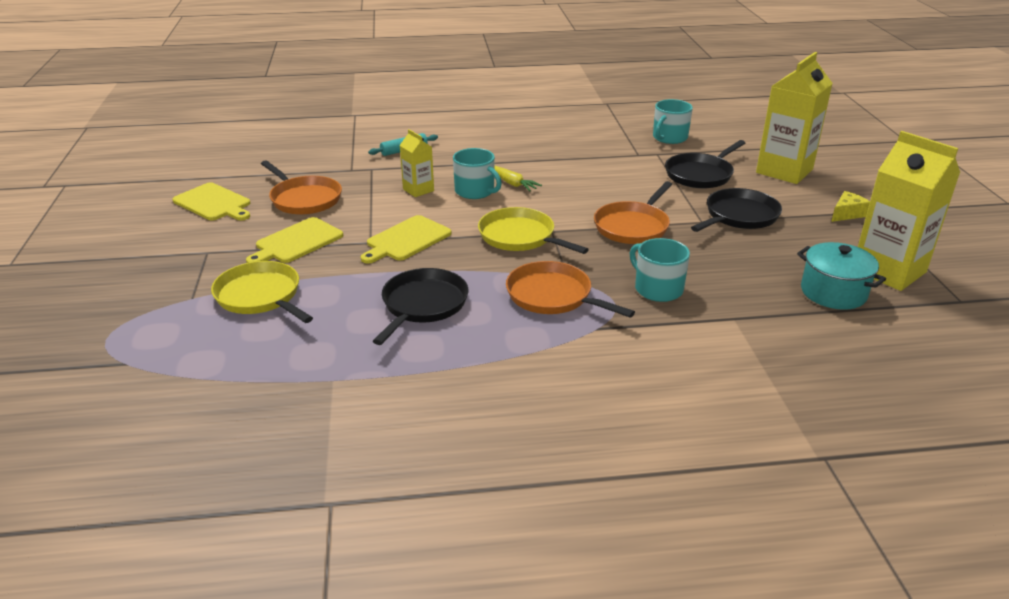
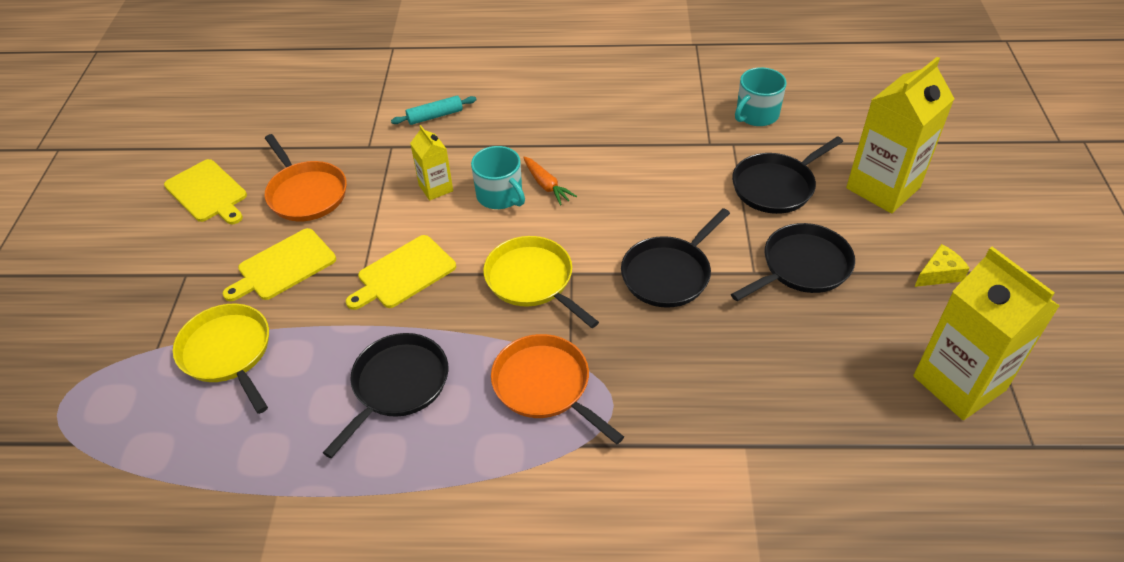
camera: 10 degrees right, 15 degrees up
yellow carrot [494,166,542,191] -> orange carrot [523,157,577,205]
orange pan [594,181,673,244] -> black pan [621,208,730,308]
turquoise mug [630,238,690,302] -> none
turquoise pot [797,242,886,310] -> none

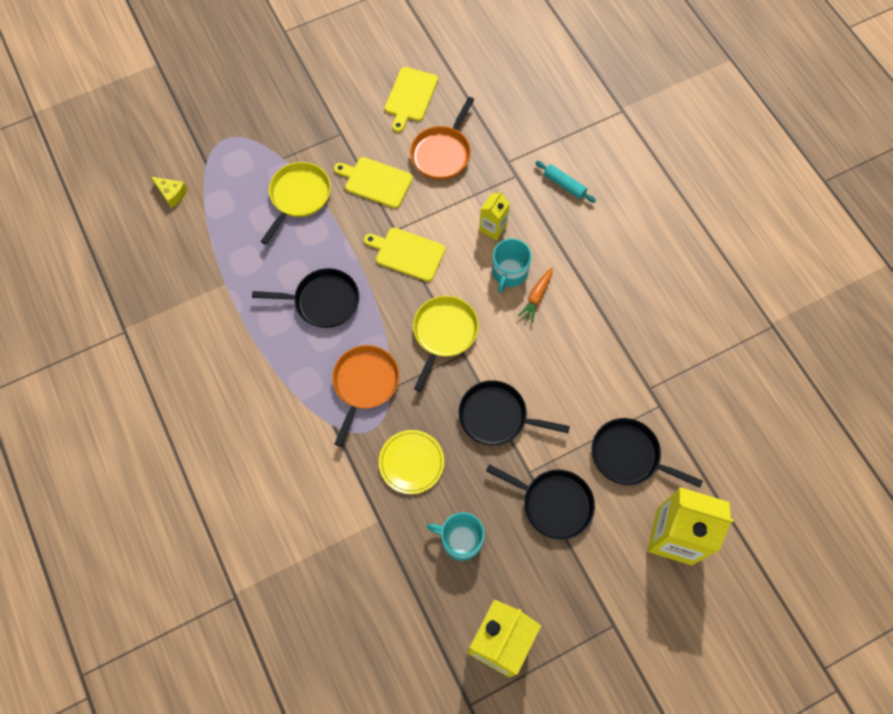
camera: 60 degrees right, 20 degrees up
turquoise mug [735,67,787,126] -> turquoise mug moved to [427,512,485,561]
yellow cheese [914,244,970,287] -> yellow cheese moved to [151,177,188,208]
none -> yellow plate [379,430,444,494]

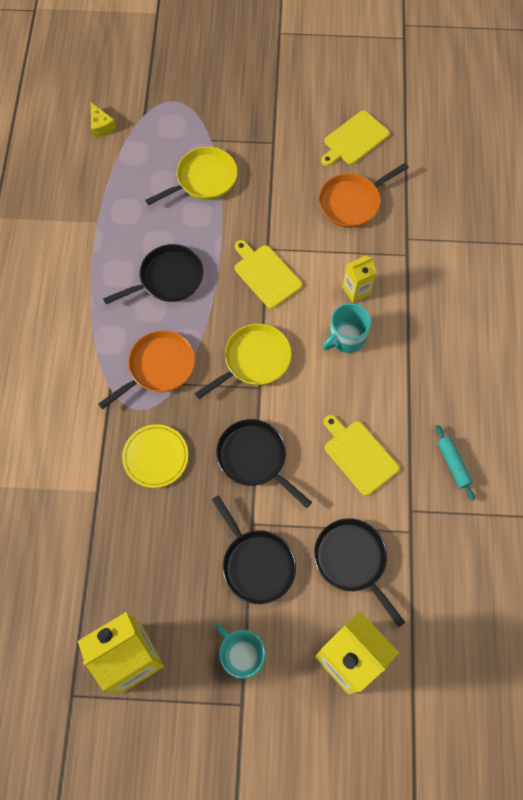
camera: 30 degrees right, 0 degrees up
black pan [252,268,359,328] -> black pan turned 60 degrees counterclockwise [103,244,204,304]
yellow cutting board [334,157,413,208] -> yellow cutting board moved to [324,415,399,496]
turquoise mug [427,512,485,561] -> turquoise mug moved to [216,624,266,679]
orange carrot [518,267,553,323] -> none
turquoise rolling pin [535,161,596,203] -> turquoise rolling pin moved to [435,425,475,501]

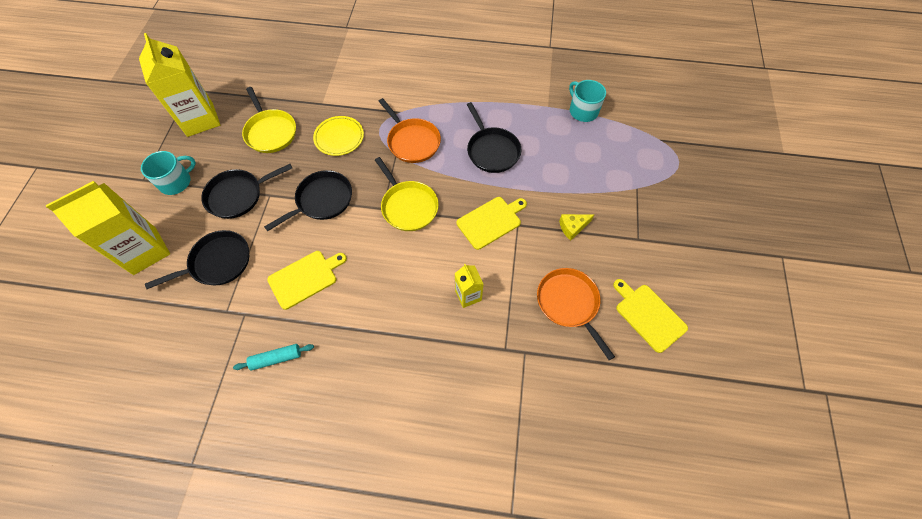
camera: 95 degrees right, 5 degrees down
yellow cheese [91,103,116,138] -> yellow cheese moved to [559,214,595,241]
yellow pan [145,147,237,205] -> yellow pan moved to [242,87,296,153]
turquoise mug [322,303,371,353] -> turquoise mug moved to [569,80,606,122]

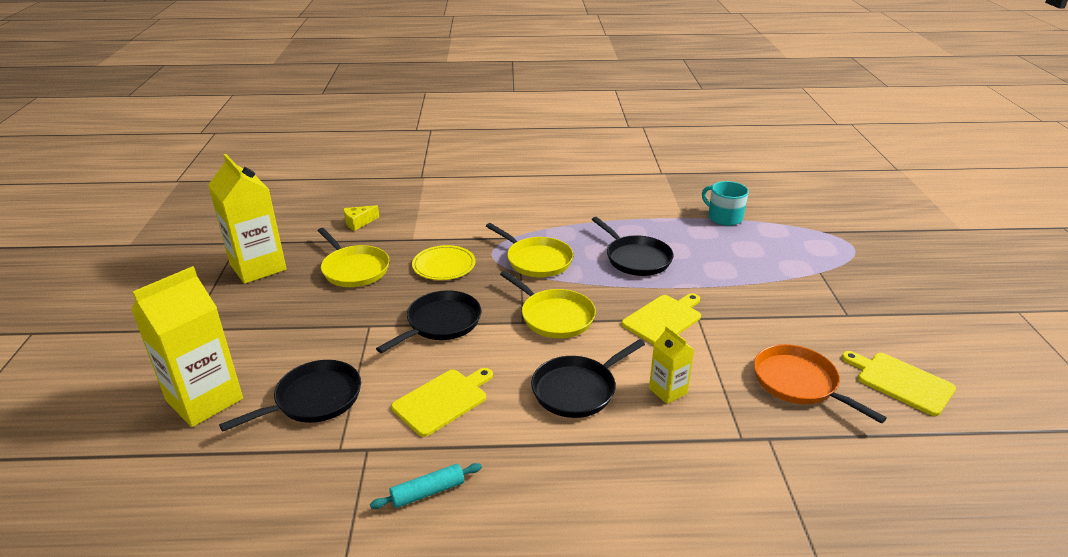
camera: 10 degrees left, 30 degrees down
turquoise mug [141,151,196,195] -> none
black pan [201,164,292,219] -> black pan moved to [531,339,645,418]
orange pan [379,98,441,163] -> yellow pan [486,223,573,277]
yellow cheese [559,214,595,241] -> yellow cheese moved to [343,205,379,231]

